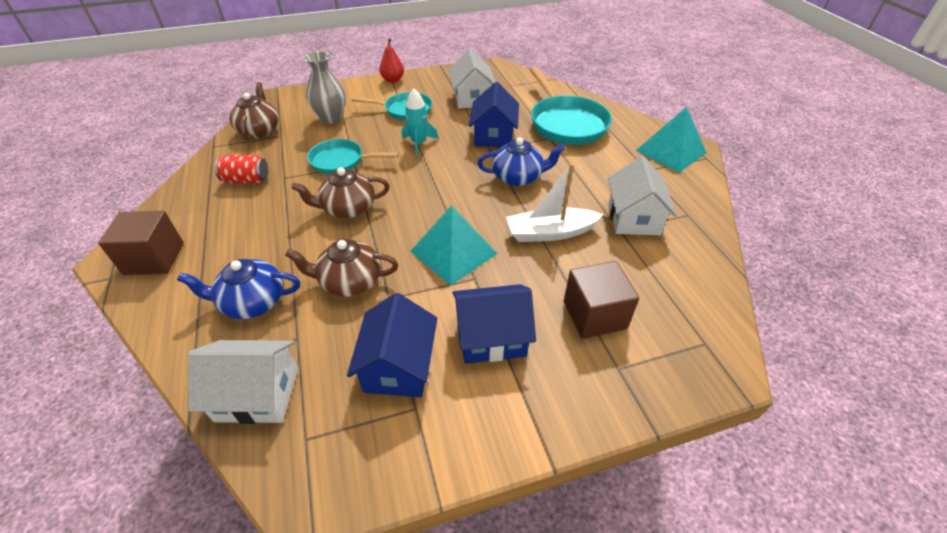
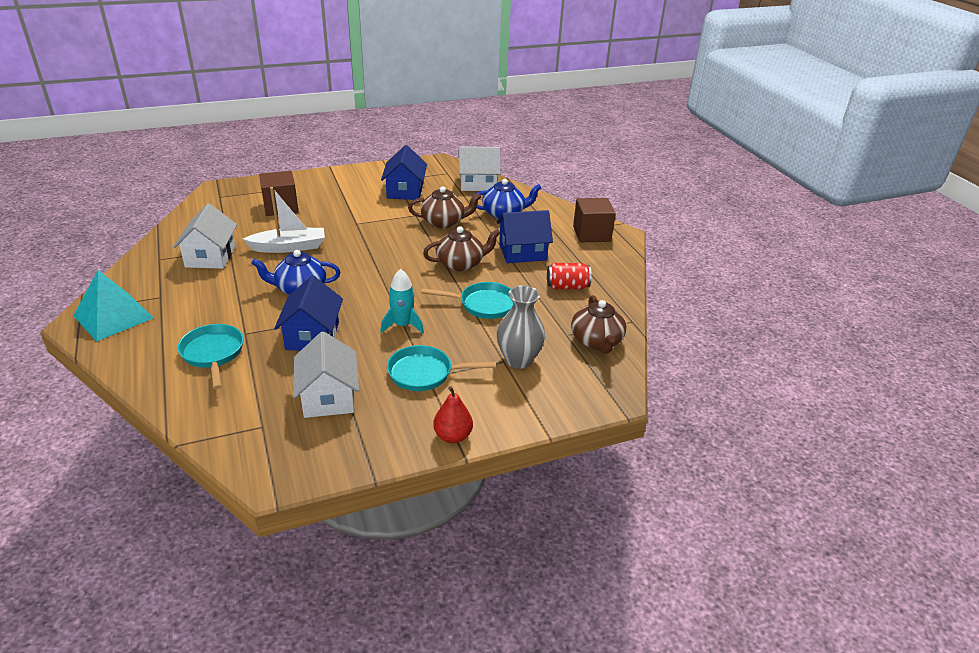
camera: 175 degrees right, 10 degrees down
turquoise pyramid [410,205,497,286] -> none
blue house [453,284,536,364] -> blue house moved to [497,210,553,263]
turquoise pan [530,67,612,145] -> turquoise pan [178,324,244,389], size x0.62

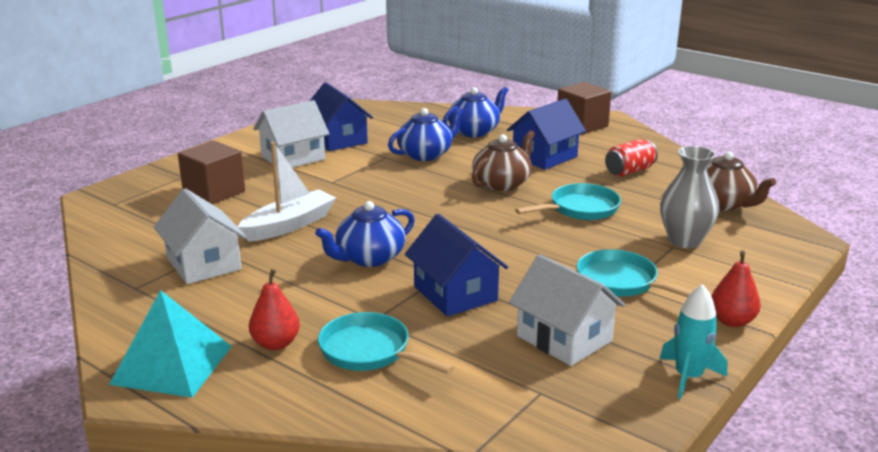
camera: 30 degrees left, 10 degrees down
turquoise rocket [380,269,424,334] -> turquoise rocket moved to [660,284,727,399]
turquoise pan [387,345,496,391] -> turquoise pan turned 75 degrees clockwise [577,249,692,297]
brown teapot [408,186,482,228] -> blue teapot [388,108,464,161]
white house [458,146,500,191] -> white house moved to [254,100,329,168]
none -> red pear [249,269,300,350]

